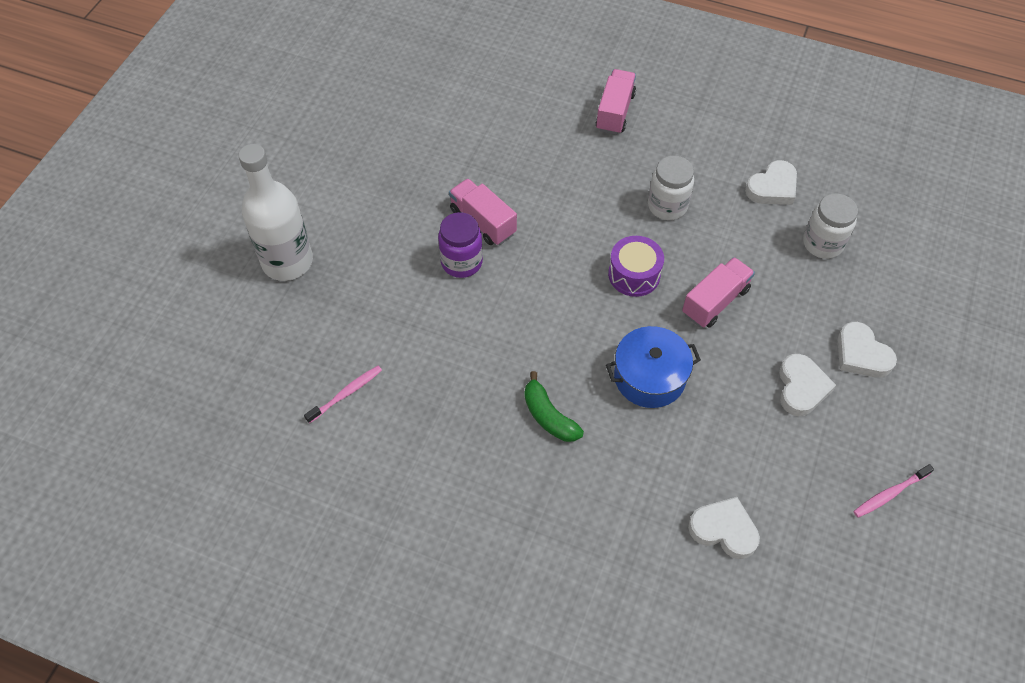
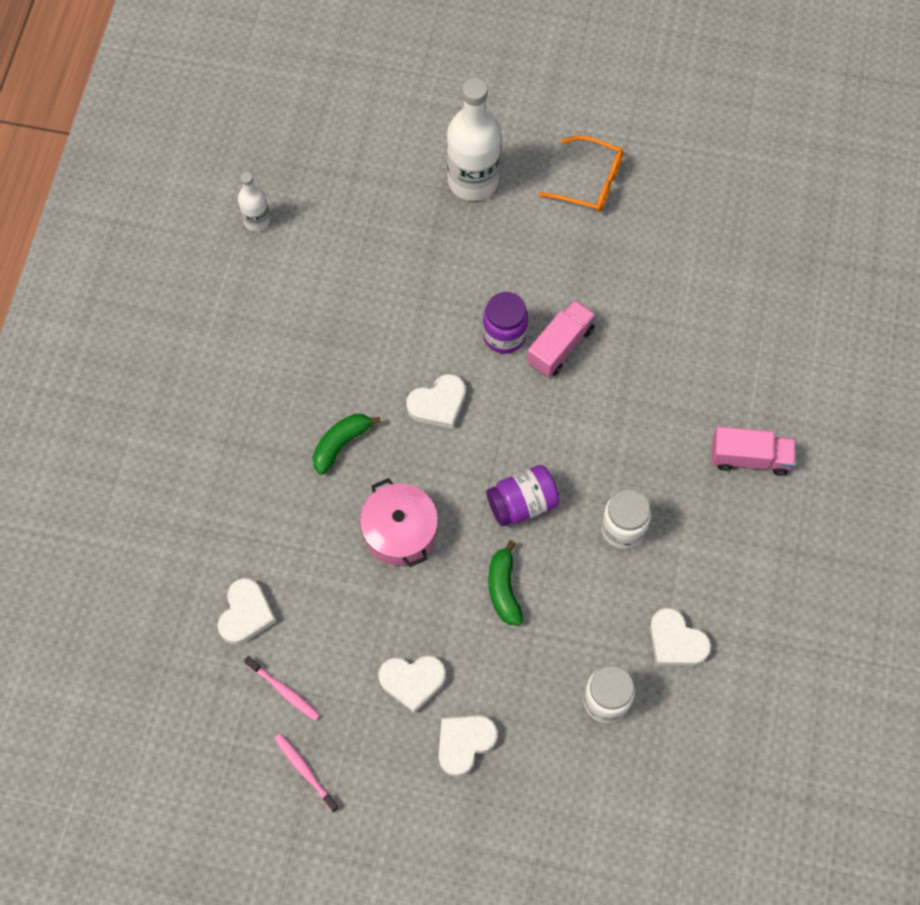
camera: 80 degrees right, 10 degrees up
pink toothbrush [304,366,382,423] -> pink toothbrush moved to [244,656,320,721]
blue pot [606,326,701,408] -> pink pot [360,478,438,567]
purple drum [608,236,664,297] -> purple jar [486,465,560,527]
pink truck [682,257,755,328] -> green banana [489,540,523,625]
none -> white bottle [238,172,271,232]
none -> white heart [406,374,466,429]
none -> orange glasses [538,136,623,212]

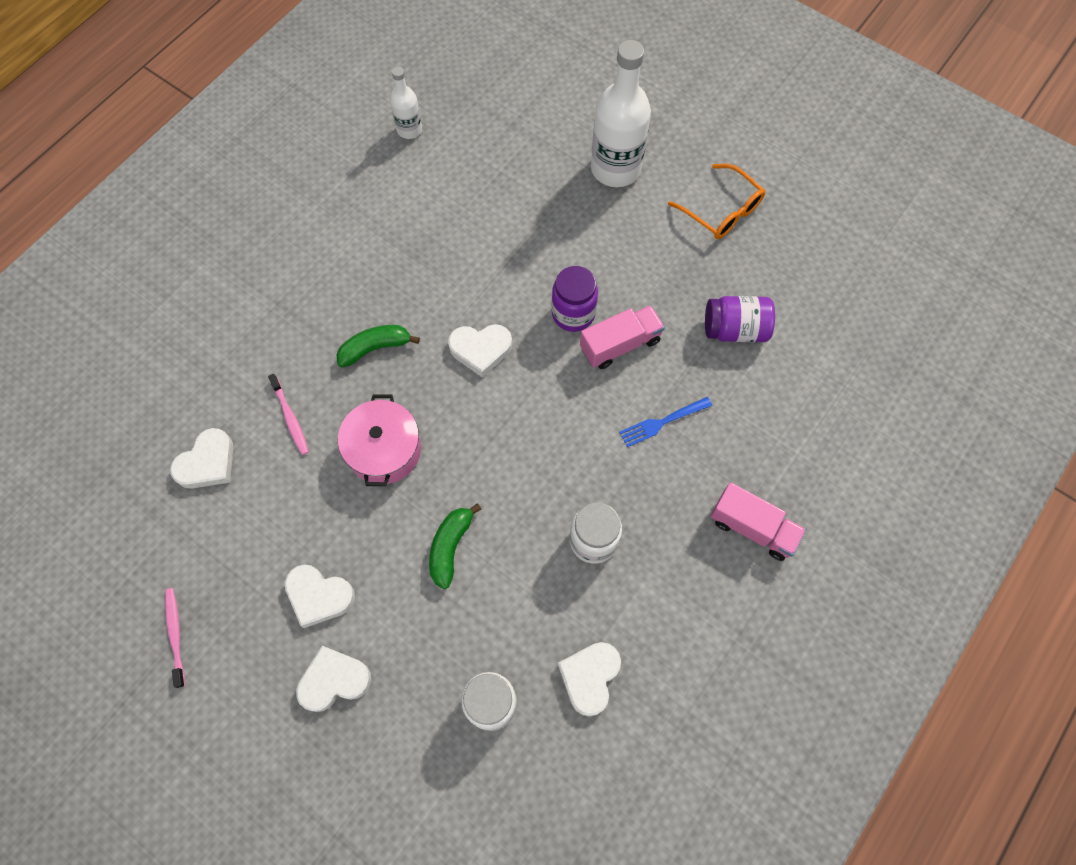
camera: 25 degrees right, 0 degrees up
pink toothbrush [244,656,320,721] -> pink toothbrush moved to [268,374,309,455]
purple jar [486,465,560,527] -> purple jar moved to [705,296,775,342]
white heart [650,608,711,666] -> white heart turned 45 degrees clockwise [558,642,621,717]
none -> blue fork [619,397,712,447]

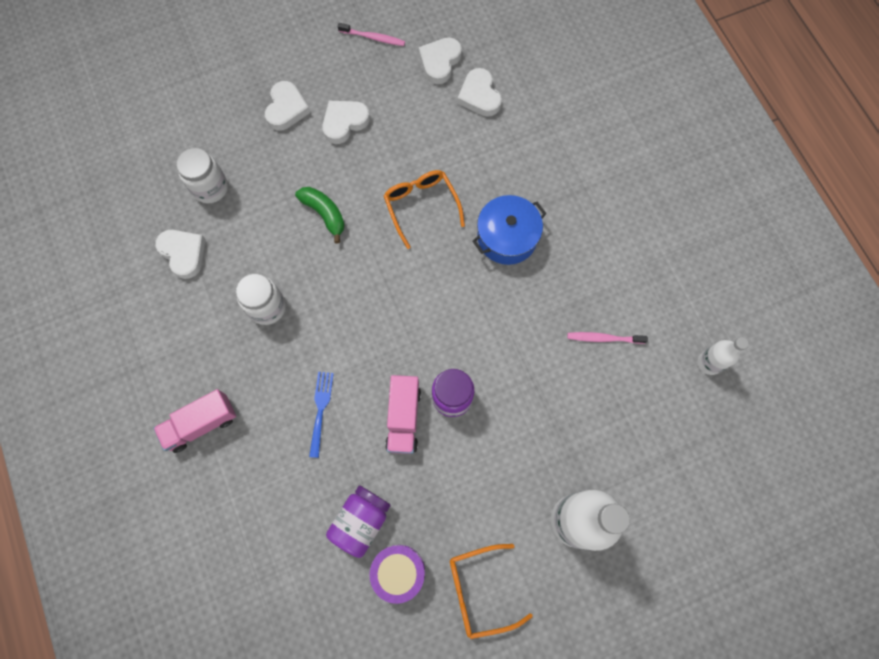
camera: 120 degrees right, 5 degrees up
pink toothbrush [268,374,309,455] -> pink toothbrush moved to [567,332,648,344]
green banana [336,325,420,367] -> blue pot [472,195,547,265]
pink pot [338,394,421,486] -> orange glasses [384,170,465,249]
white heart [448,324,512,377] -> white heart moved to [419,37,462,84]
none -> purple drum [370,545,425,604]

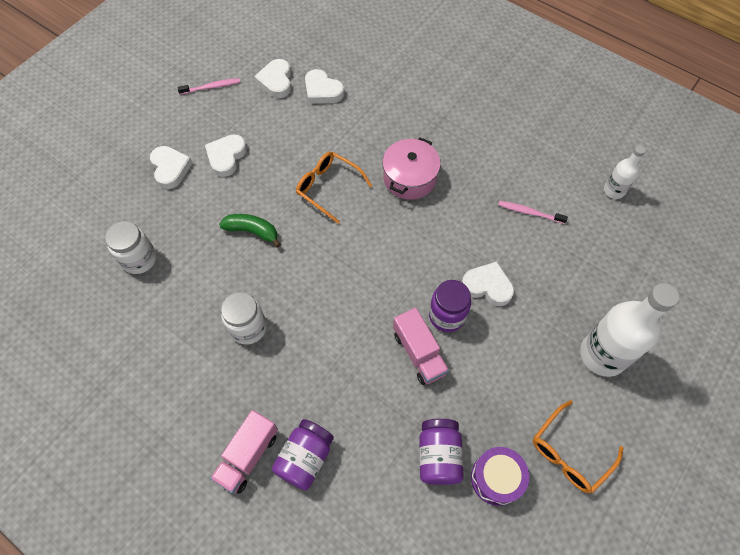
camera: 30 degrees left, 10 degrees down
white heart [155,230,206,279] -> white heart moved to [462,261,514,306]
blue fork [309,372,334,458] -> none
blue pot [472,195,547,265] -> pink pot [382,137,441,200]
pink toothbrush [567,332,648,344] -> pink toothbrush turned 45 degrees clockwise [498,201,568,224]
none -> purple jar [272,419,334,490]

